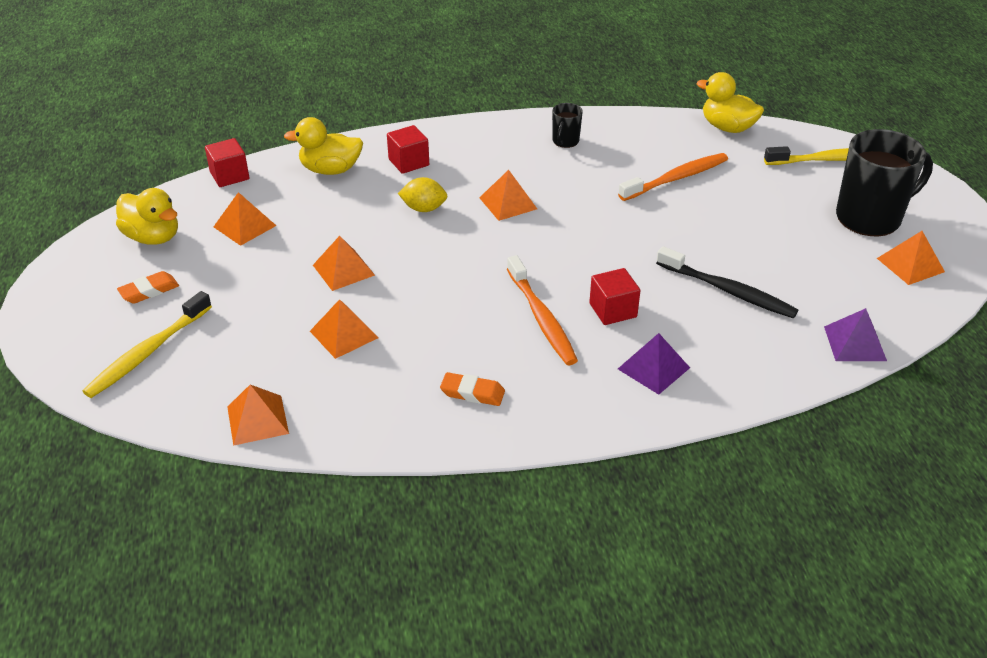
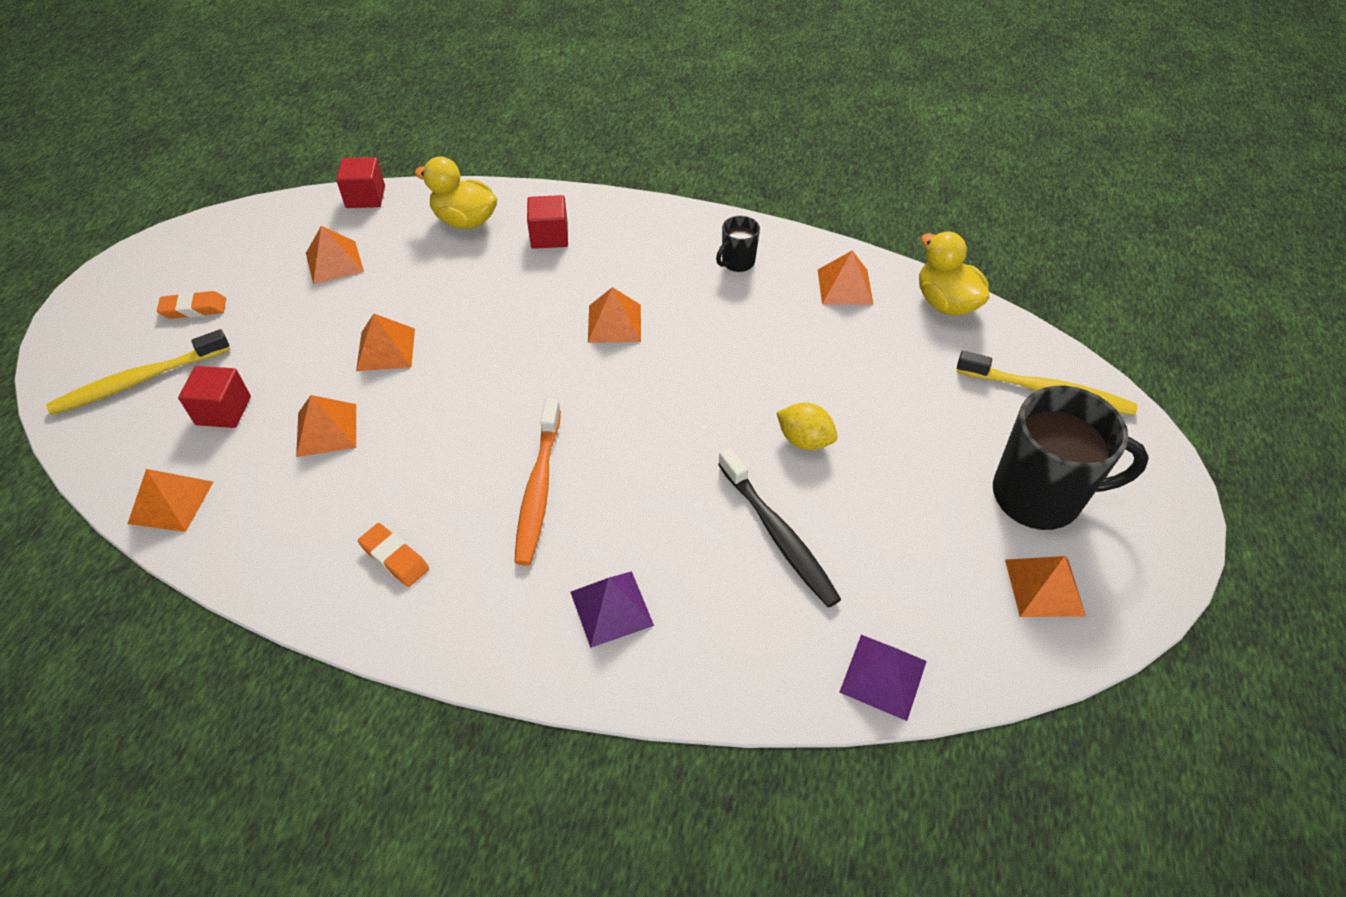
camera: 25 degrees right, 10 degrees up
yellow duck [116,188,178,245] -> none
yellow lemon [398,177,448,212] -> yellow lemon moved to [776,403,838,450]
red cube [589,268,640,325] -> red cube moved to [178,366,251,428]
orange toothbrush [618,153,728,201] -> none
none -> orange pyramid [818,251,874,305]

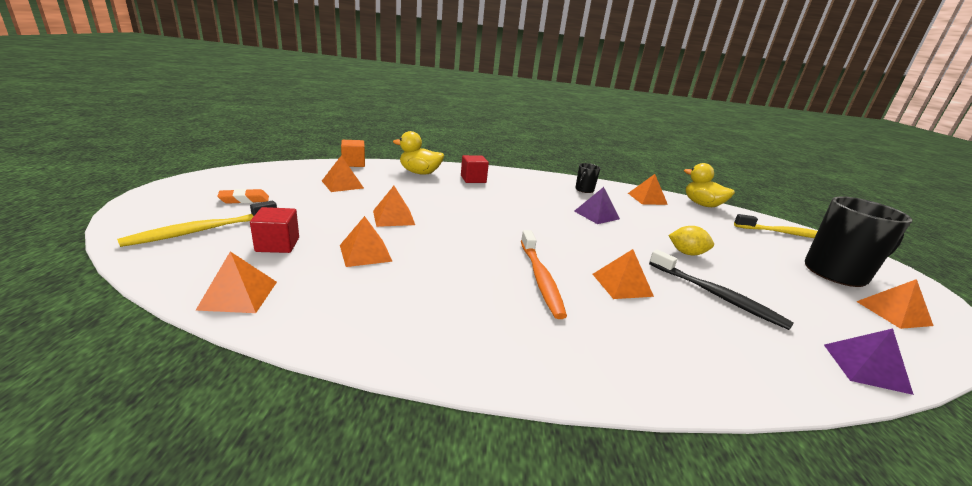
camera: 15 degrees left, 25 degrees down
red cube [336,157,385,208] -> orange cube [341,140,365,167]
orange eraser [358,523,429,587] -> none
purple pyramid [570,571,654,648] -> purple pyramid moved to [574,187,620,224]
orange pyramid [588,287,641,343] -> orange pyramid moved to [593,249,654,299]

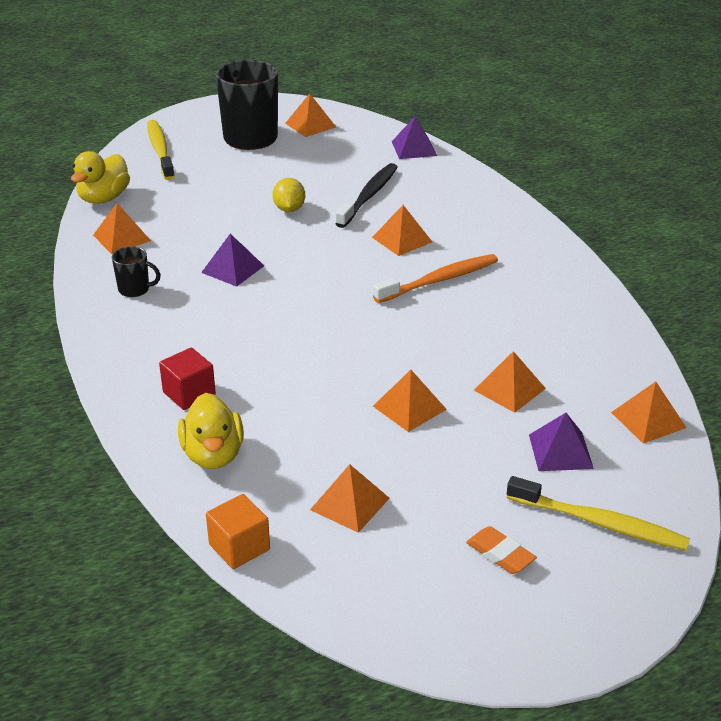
camera: 110 degrees left, 10 degrees up
red cube [250,207,299,253] -> purple pyramid [529,413,594,471]

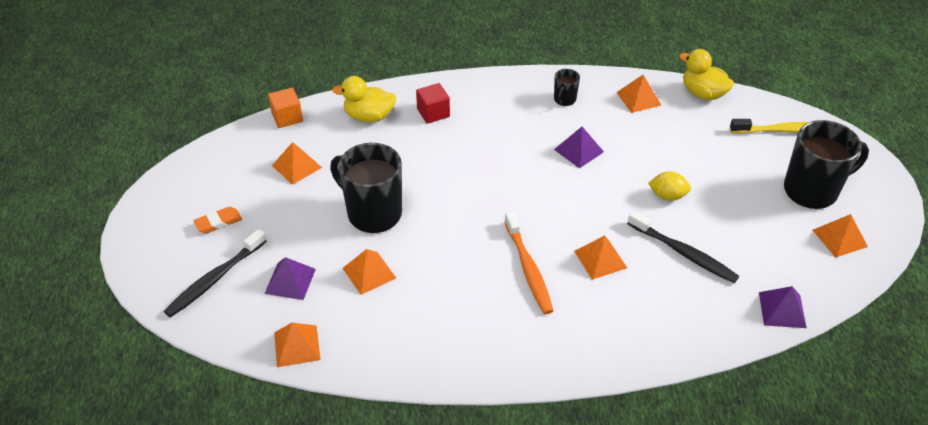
camera: 105 degrees right, 10 degrees up
orange pyramid [373,370,447,432] -> black mug [330,143,402,233]
yellow toothbrush [507,476,690,551] -> black toothbrush [164,229,267,318]

